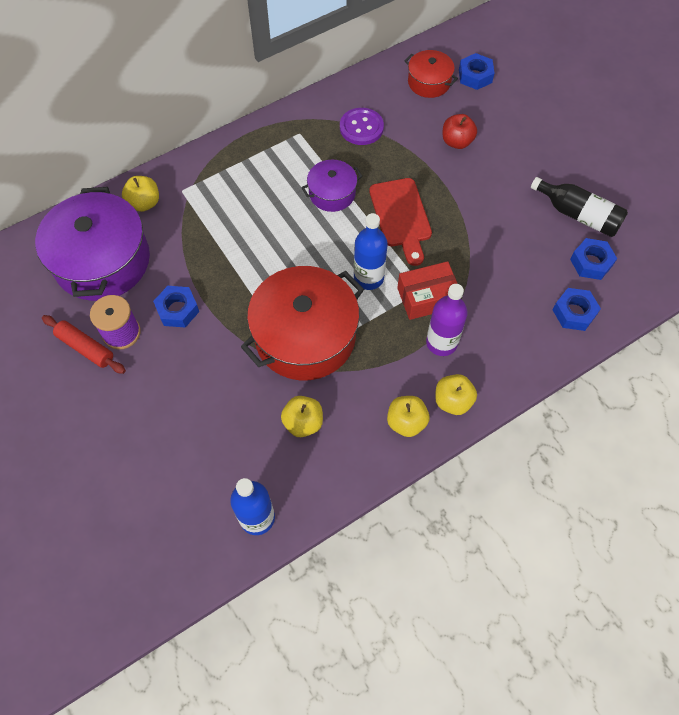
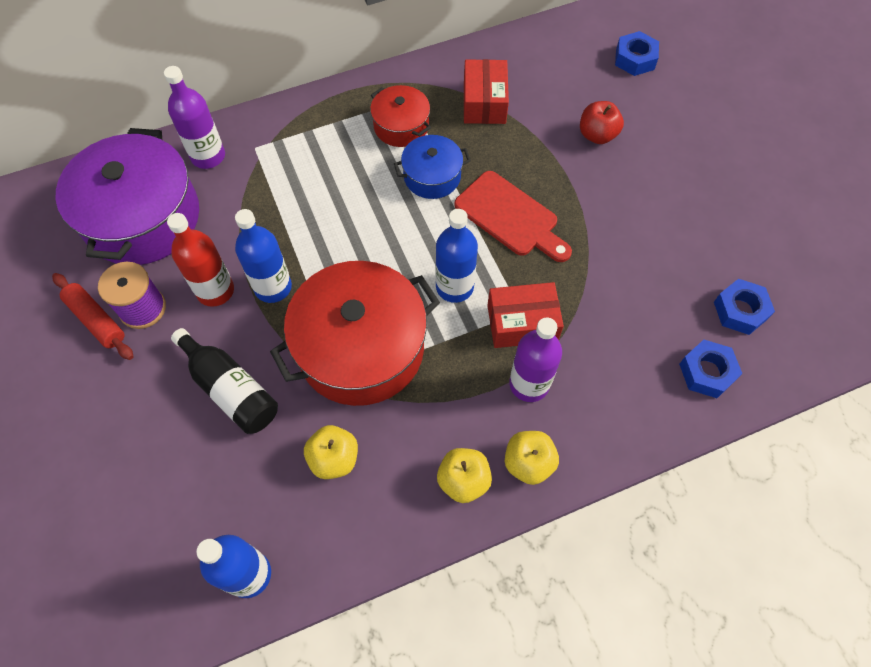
camera: 10 degrees right, 0 degrees up
yellow apple [122,176,159,212] -> purple bottle [164,66,225,169]
blue nut [153,286,199,327] -> red bottle [167,213,234,307]
purple pot [301,160,363,212] -> blue pot [394,135,471,199]
purple button [340,108,384,145] -> red box [464,59,509,124]
red cutting board [369,178,432,266] -> red cutting board turned 45 degrees counterclockwise [454,171,572,262]
red pot [405,50,458,98] -> red pot moved to [370,85,431,147]
black bottle [531,177,628,237] -> black bottle moved to [171,328,278,434]
none -> blue bottle [235,209,292,303]

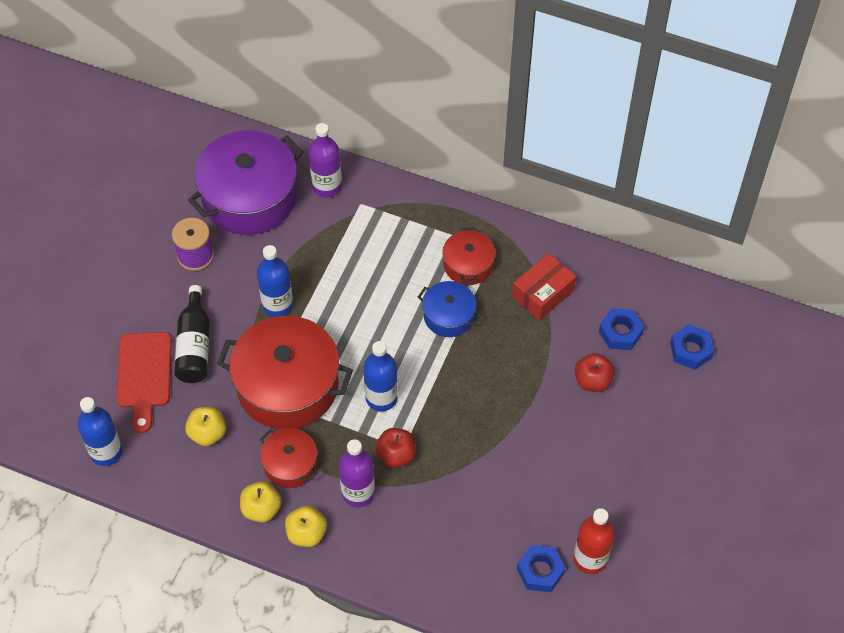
camera: 45 degrees right, 5 degrees down
red rolling pin [52,273,133,360] -> none
red bottle [167,213,234,307] -> red bottle moved to [573,508,615,574]
red cutting board [454,171,572,262] -> red cutting board moved to [117,332,172,433]
red box [487,282,564,348] -> red apple [375,428,416,468]
blue nut [679,340,743,398] -> blue nut moved to [599,308,644,350]
none -> red pot [260,428,319,488]

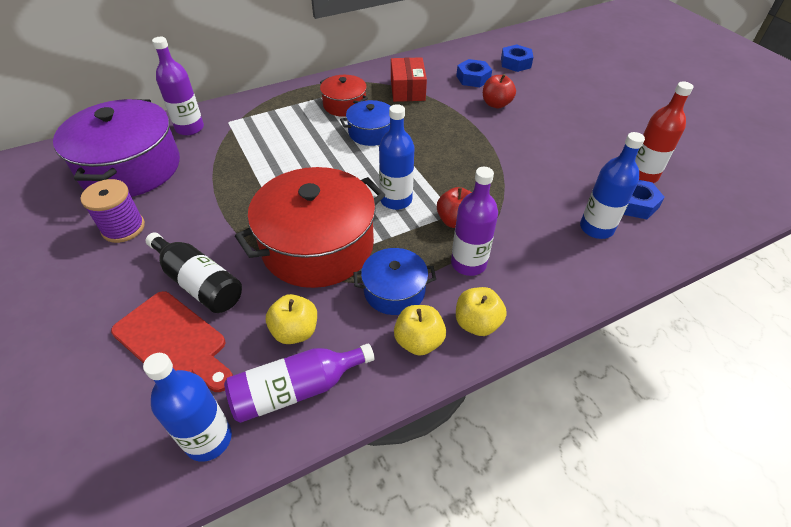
camera: 50 degrees left, 10 degrees down
blue bottle [257,245,293,317] -> blue bottle moved to [580,132,645,239]
red pot [260,428,319,488] -> blue pot [353,248,436,315]
none -> purple bottle [224,343,374,423]

